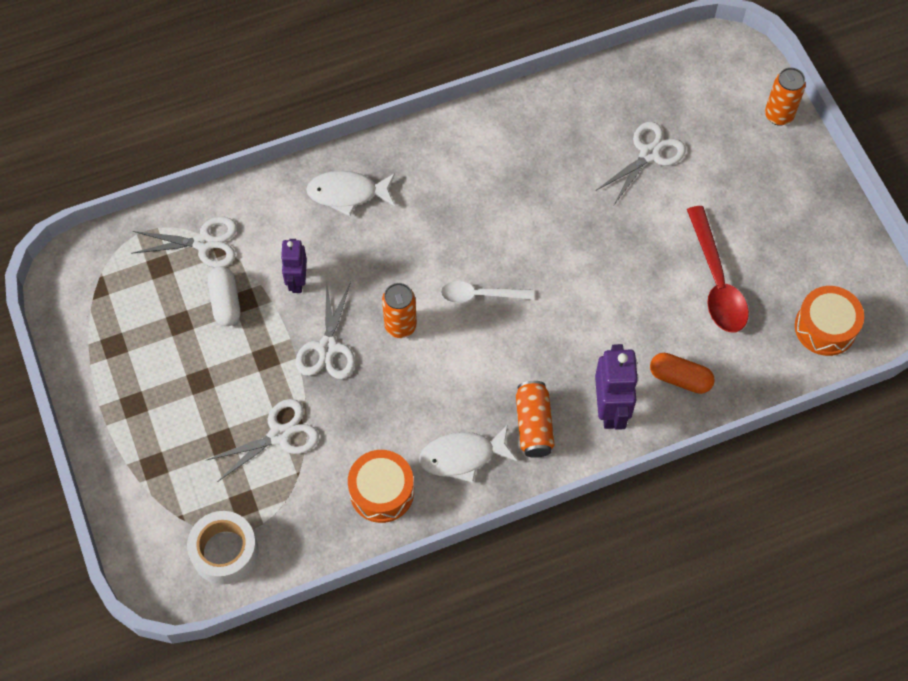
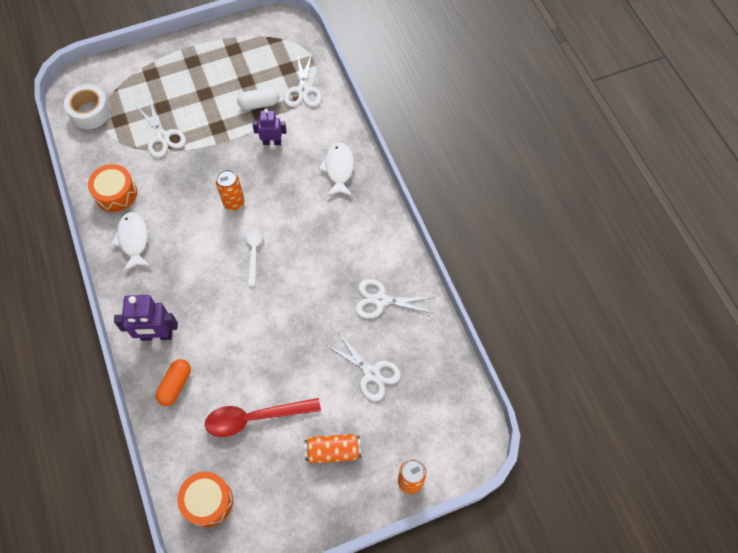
camera: 90 degrees right, 0 degrees up
white scissors [296,282,355,379] -> white scissors moved to [355,279,435,318]
orange can [516,381,554,458] -> orange can moved to [304,434,361,463]

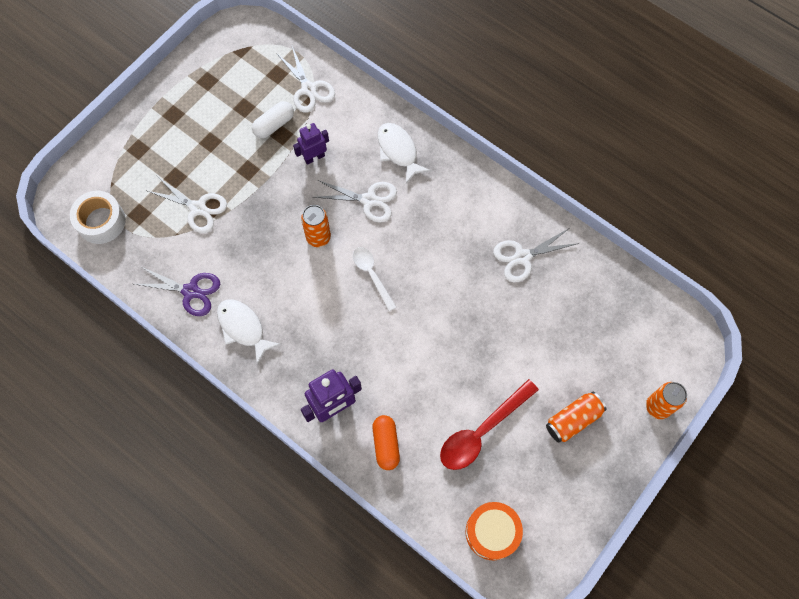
camera: 30 degrees left, 5 degrees up
orange drum [88,164,137,212] -> purple scissors [135,266,220,316]
white scissors [325,332,401,401] -> white scissors moved to [313,180,397,223]

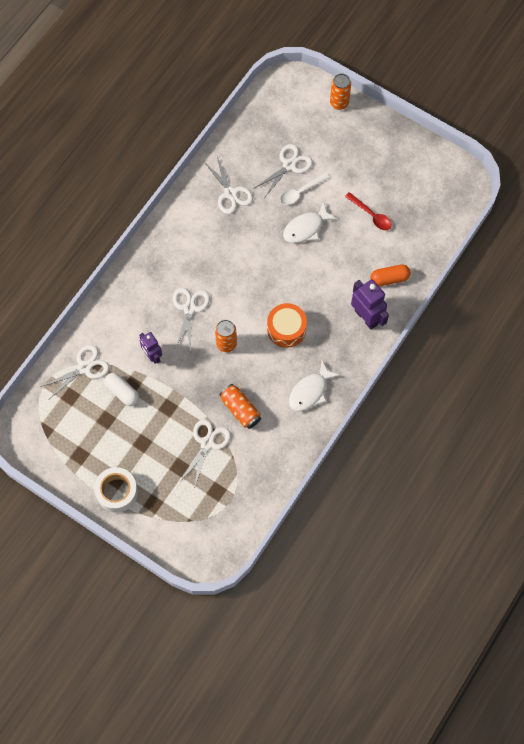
camera: 95 degrees left, 0 degrees up
white tape [70,191,126,244] -> white tape moved to [94,467,138,513]
purple scissors [135,266,220,316] -> none
white spoon [353,247,396,311] -> white spoon moved to [280,173,330,205]
white fish [378,123,431,184] -> white fish moved to [283,202,337,243]
red spoon [440,379,539,470] -> red spoon [345,192,392,230], size x0.63
orange drum [466,502,523,560] -> orange drum moved to [267,303,307,348]
orange can [546,392,607,443] -> orange can moved to [219,384,261,429]
none -> white scissors [253,144,313,197]

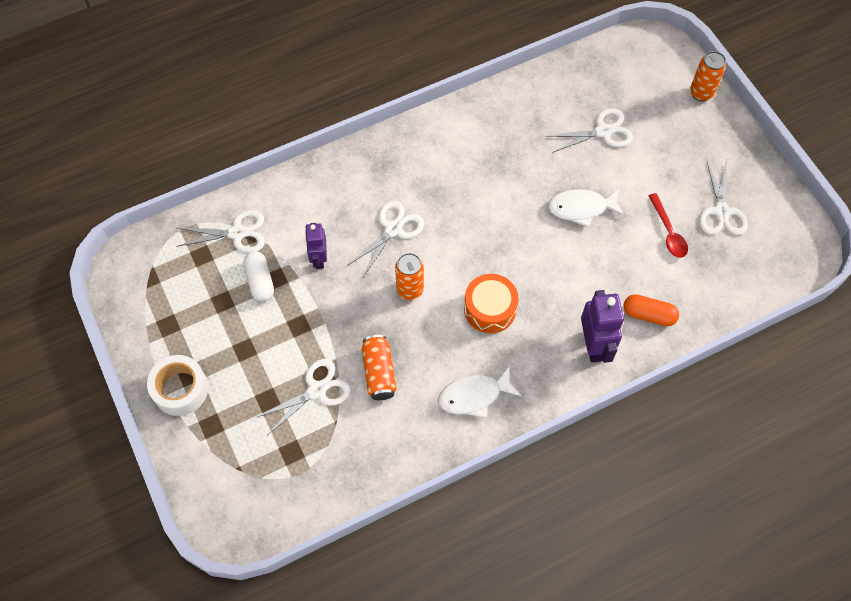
camera: 30 degrees right, 5 degrees down
white scissors [203,156,253,214] -> white scissors moved to [699,160,748,235]
white spoon [280,173,330,205] -> none

